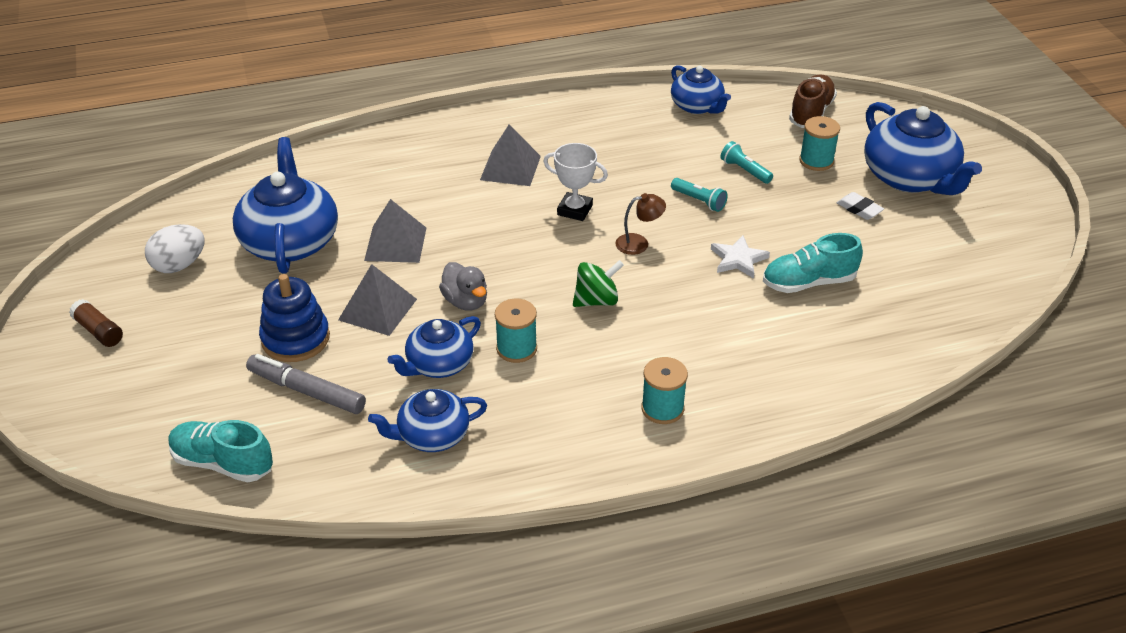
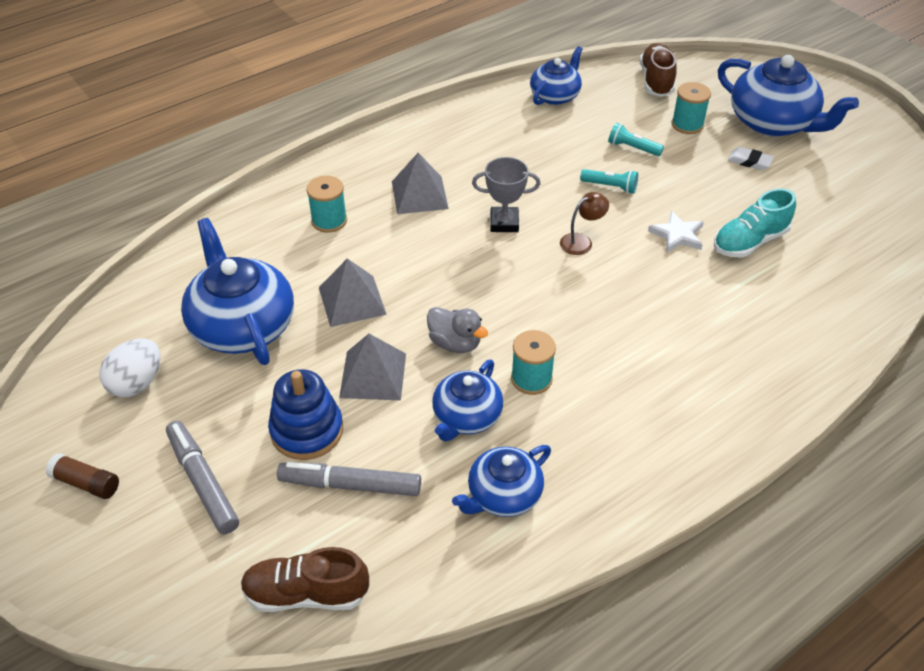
camera: 20 degrees left, 5 degrees up
turquoise shoe [168,420,273,482] -> brown shoe [241,547,369,612]
white trophy [543,143,608,221] -> grey trophy [472,157,540,232]
green spinning top [573,260,624,307] -> none
turquoise spool [641,357,688,424] -> turquoise spool moved to [306,176,347,233]
blue teapot [671,65,731,114] -> blue teapot turned 90 degrees counterclockwise [530,46,583,105]
none -> grey marker [166,421,239,534]

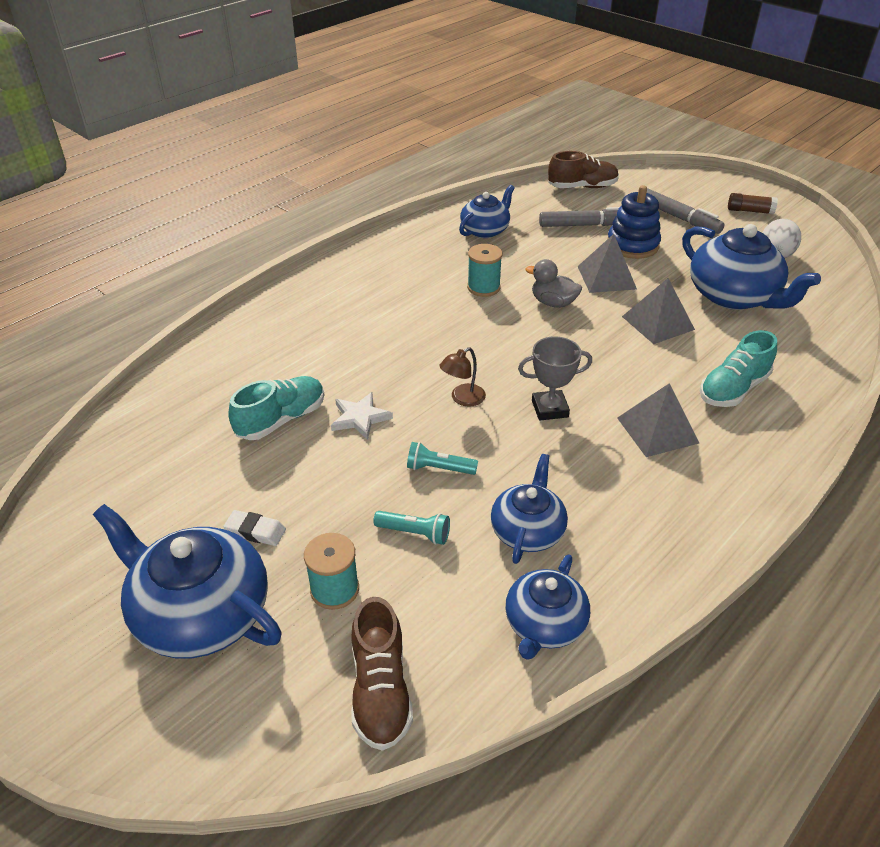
camera: 170 degrees right, 5 degrees down
turquoise spool [306,176,347,233] -> turquoise shoe [700,330,777,407]
blue teapot [432,359,503,442] -> blue teapot moved to [491,454,568,564]

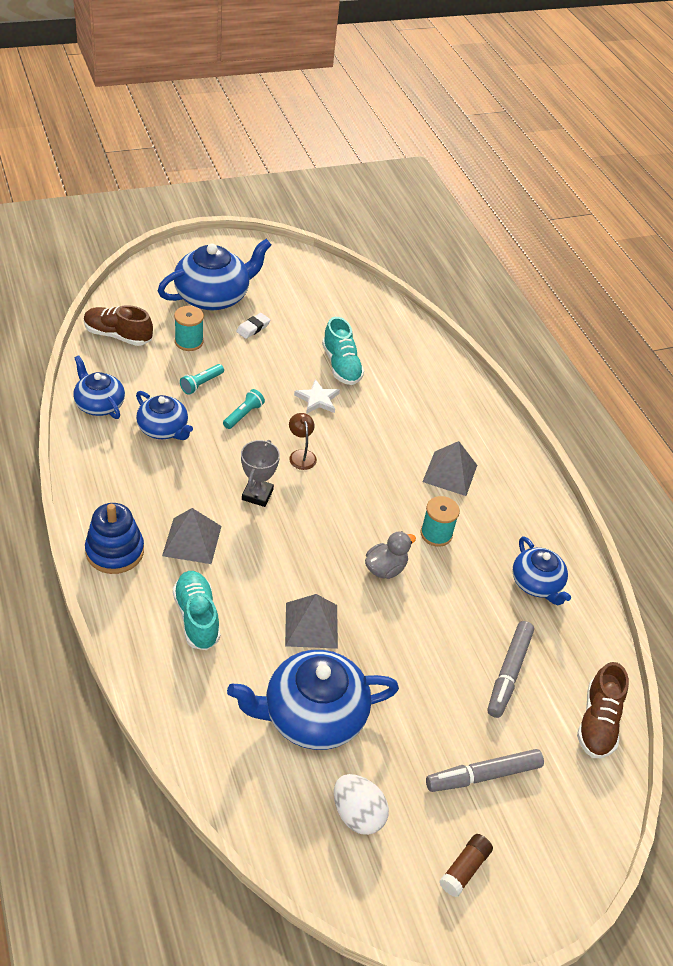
camera: 110 degrees right, 5 degrees up
grey pyramid [578,234,637,293] -> grey pyramid moved to [423,441,477,496]
blue stacking toy [607,185,661,259] -> blue stacking toy moved to [85,503,144,574]

